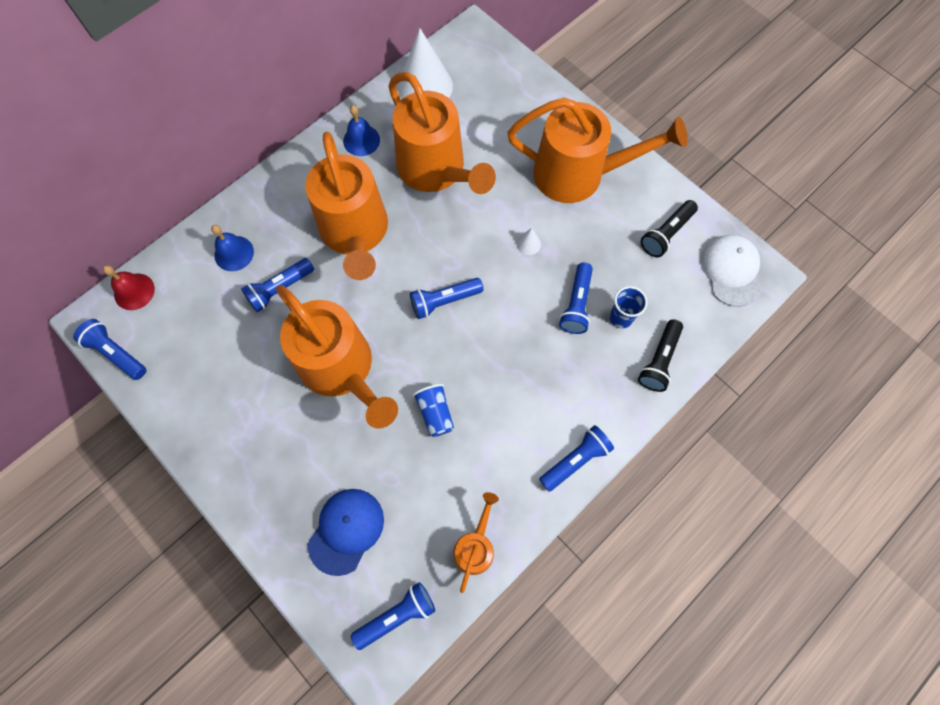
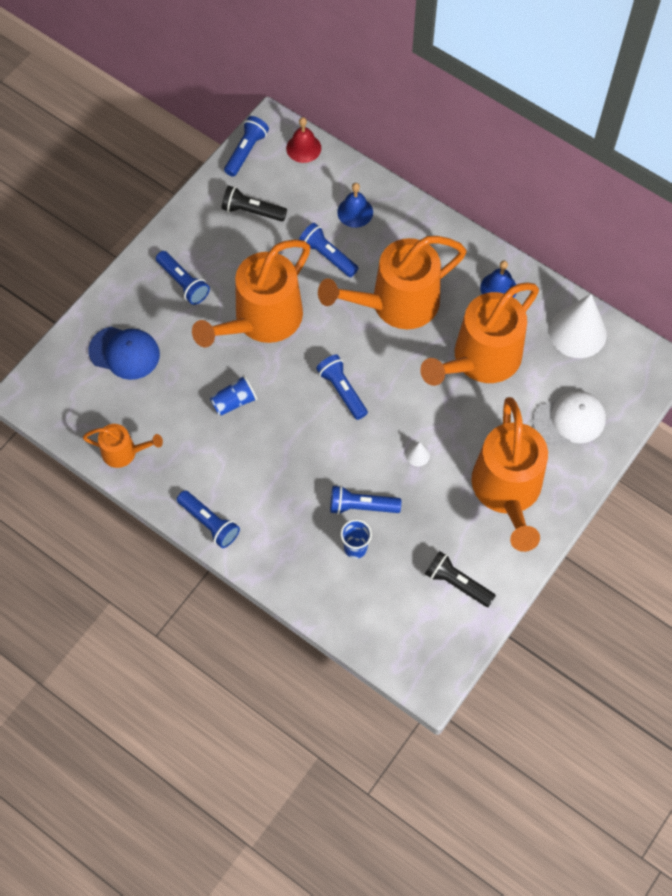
camera: 80 degrees right, 5 degrees down
blue flashlight [351,582,435,650] -> blue flashlight moved to [156,251,210,305]
black flashlight [638,319,683,392] -> black flashlight moved to [222,185,287,221]
white cap [701,235,762,307] -> white cap moved to [533,391,606,446]

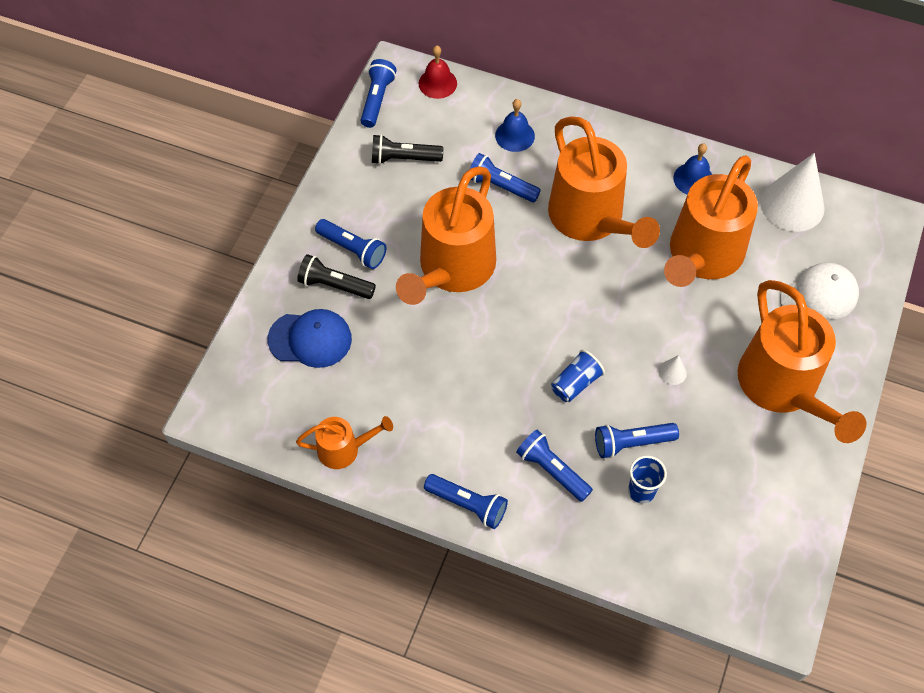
camera: 15 degrees left, 5 degrees down
blue cup [210,375,257,416] -> blue cup moved to [551,349,605,402]
blue flashlight [316,354,368,420] -> blue flashlight moved to [516,429,593,502]
orange watering can [318,236,467,329] -> orange watering can turned 75 degrees counterclockwise [548,116,660,248]
black flashlight [425,551,496,607] -> black flashlight moved to [297,254,376,299]

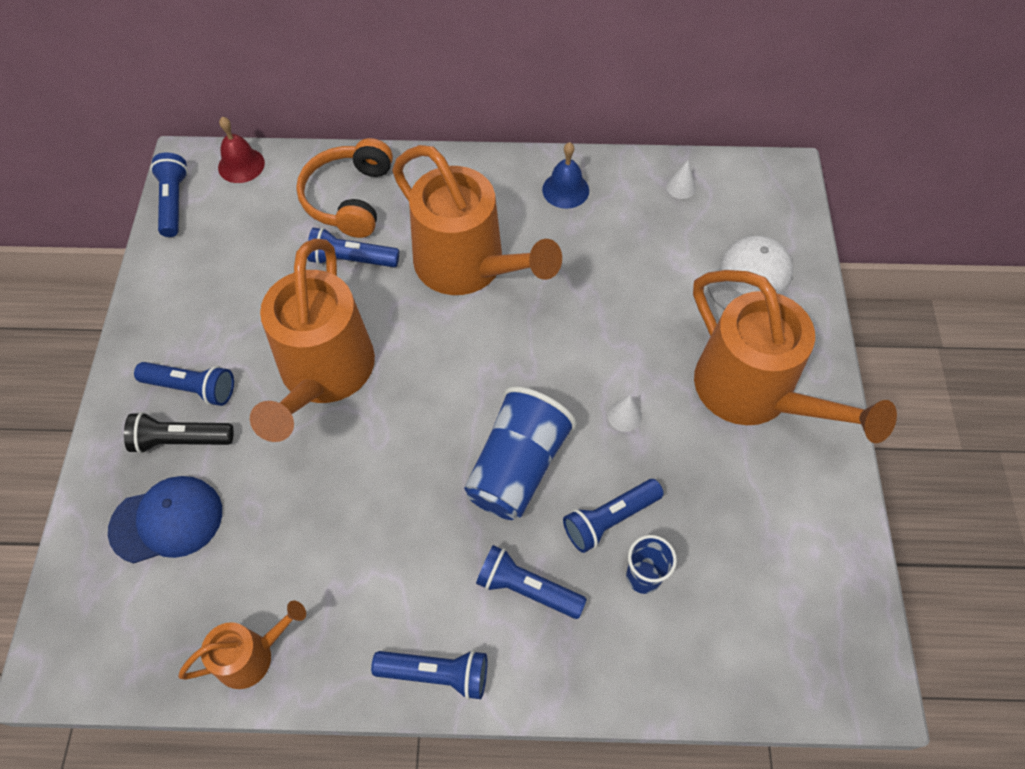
camera: 20 degrees left, 0 degrees up
black flashlight [372,134,443,165] -> none
blue bell [495,99,535,152] -> orange headphones [296,138,393,238]
blue cup [551,349,605,402] -> blue cup [464,386,577,520], size x1.84
orange watering can [664,155,758,287] -> none
white cone [760,153,825,232] -> white cone [666,160,696,199], size x0.41

